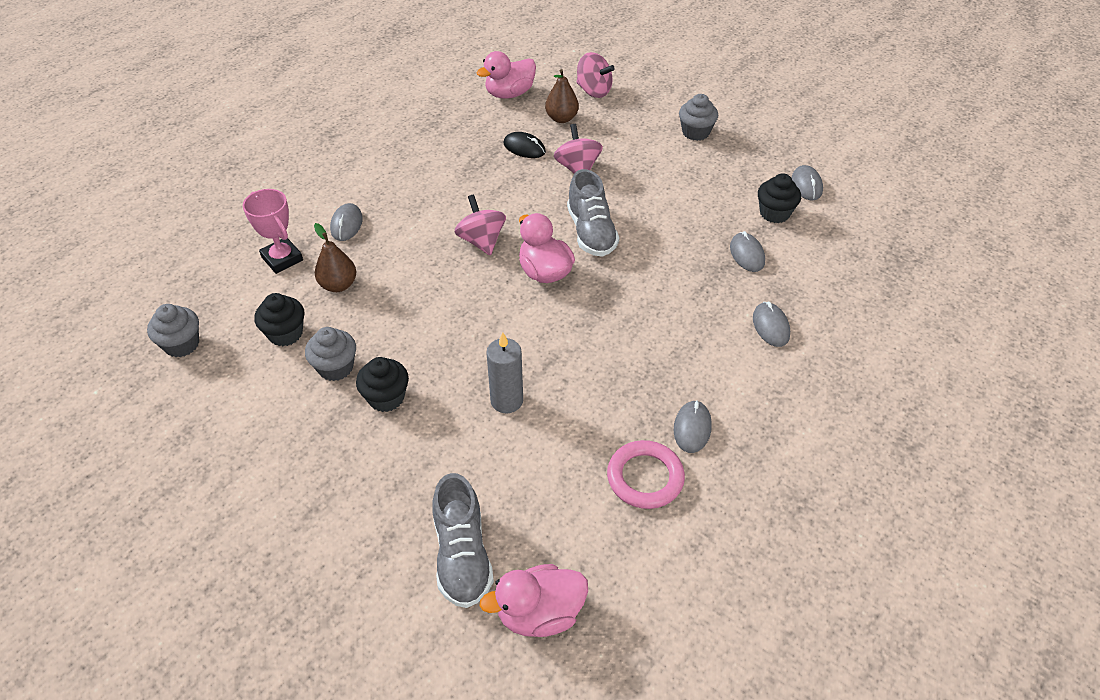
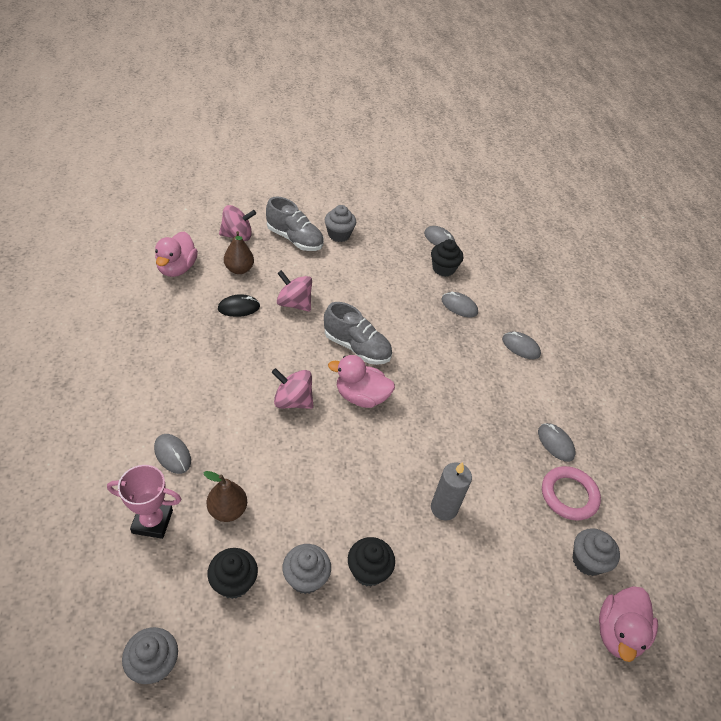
camera: 50 degrees left, 0 degrees up
grey shoe [432,473,494,608] -> grey shoe moved to [266,197,324,251]
none -> grey cupcake [572,528,620,576]

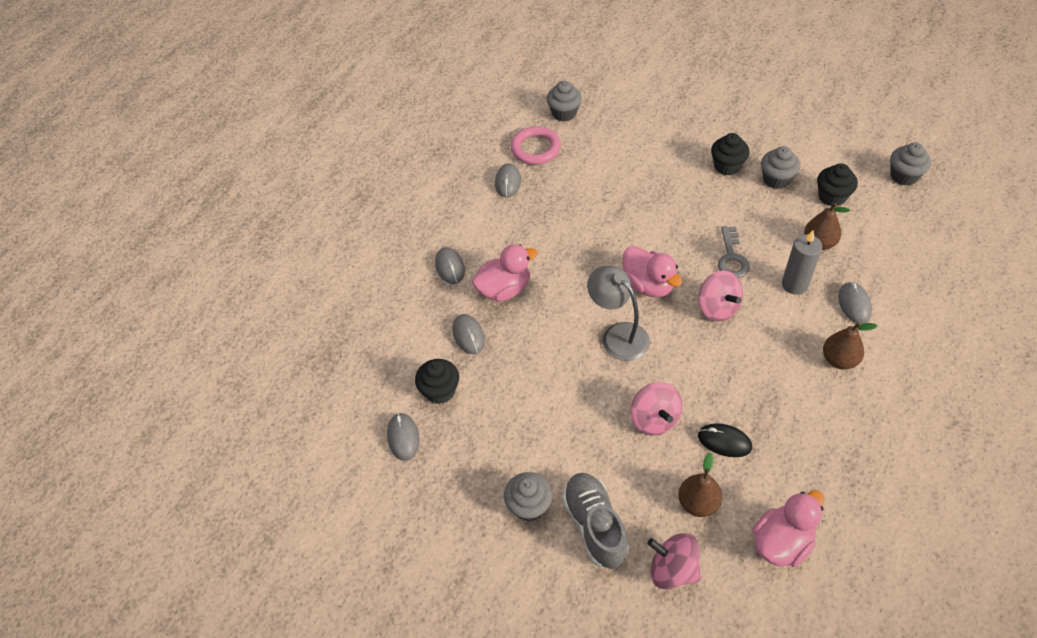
camera: 135 degrees left, 5 degrees up
pink trophy [107,465,181,539] -> none
grey shoe [324,302,392,365] -> grey lamp [587,266,650,361]
grey candle [431,462,472,521] -> grey candle moved to [782,230,822,295]
pink duck [599,586,658,662] -> pink duck moved to [472,244,538,302]
none -> grey key [718,226,750,278]
none -> brown pear [823,322,877,369]

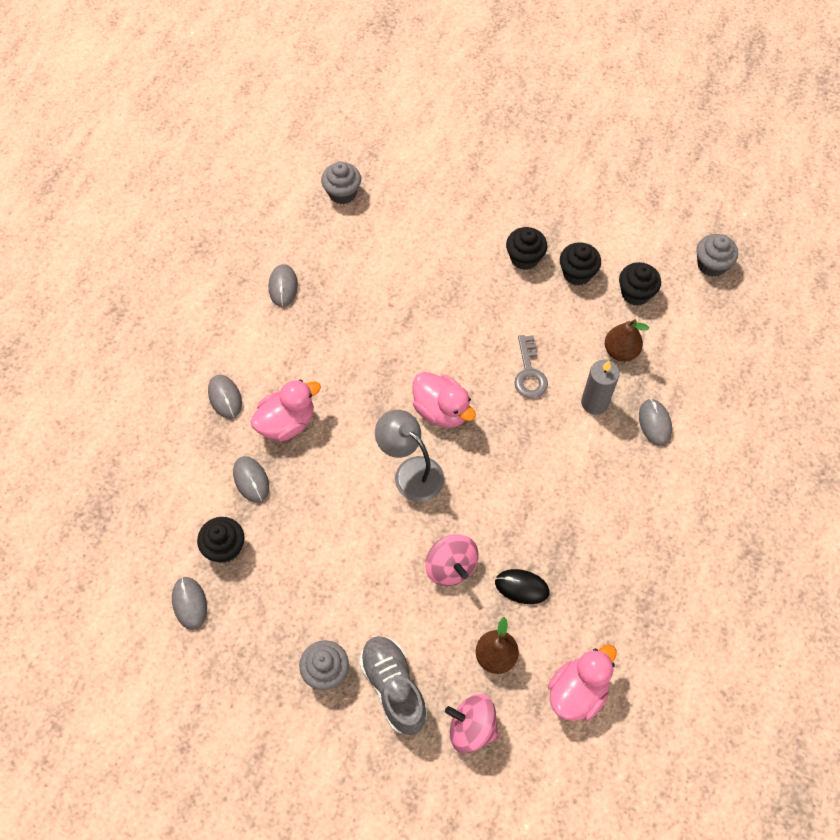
camera: 10 degrees left, 10 degrees up
pink ring [511,126,561,165] -> none
pink spinning top [699,270,743,321] -> none
grey cupcake [761,146,800,189] -> black cupcake [560,243,601,286]
brown pear [823,322,877,369] -> none

